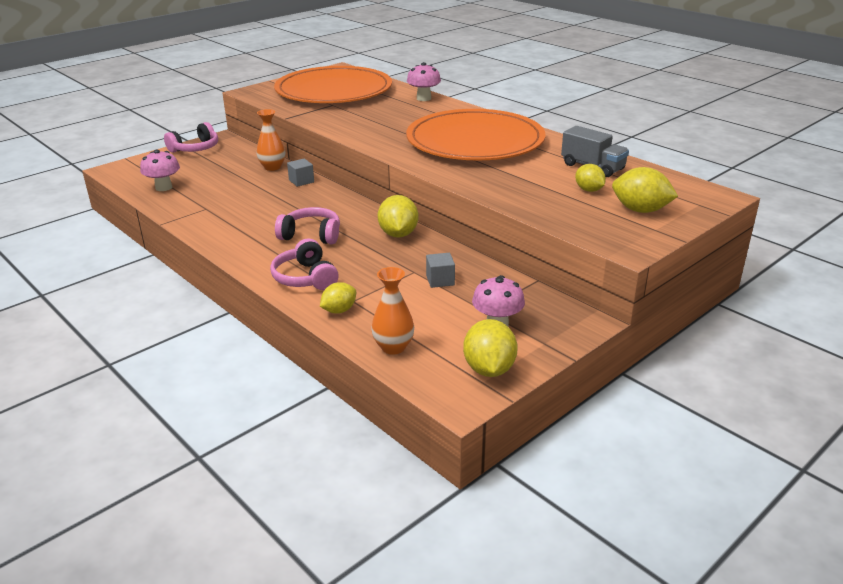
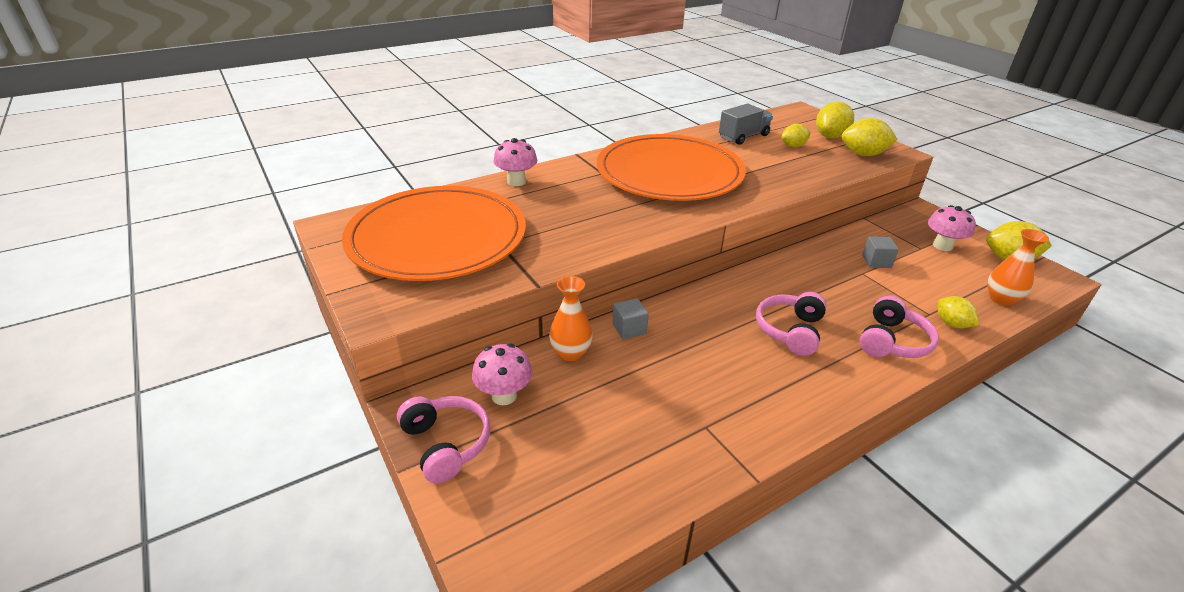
camera: 80 degrees left, 5 degrees up
pink mushroom [140,149,180,191] -> pink mushroom moved to [472,344,532,405]
pink headphones [270,238,339,290] -> pink headphones turned 45 degrees counterclockwise [860,296,939,358]
yellow lemon [378,195,418,238] -> yellow lemon moved to [842,118,898,156]

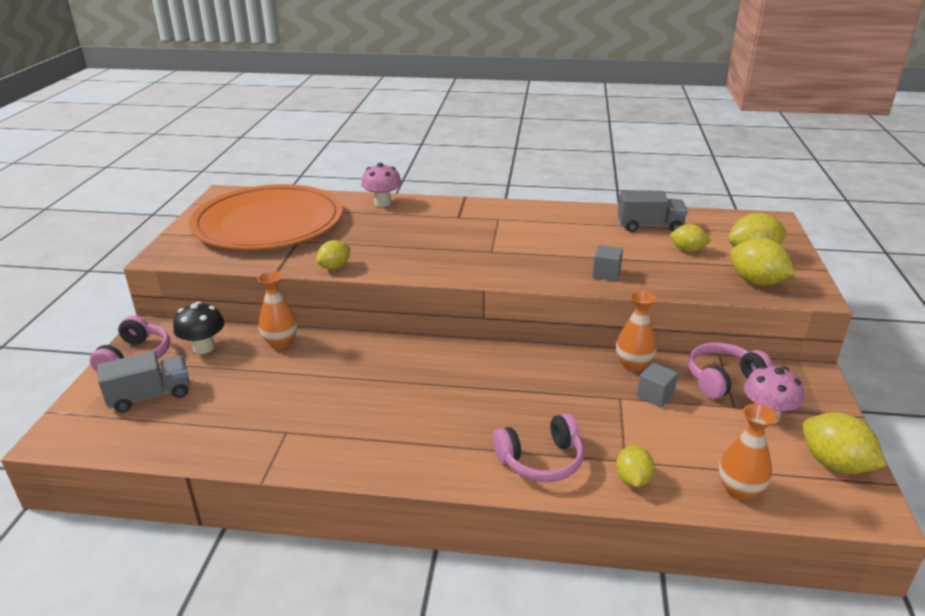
camera: 40 degrees right, 5 degrees down
pink mushroom [472,344,532,405] -> black mushroom [173,302,224,354]
orange plate [597,134,746,201] -> none
grey cube [612,298,649,340] -> grey cube moved to [592,245,623,281]
pink headphones [756,292,827,356] -> pink headphones moved to [688,342,773,399]
none -> grey truck [97,351,190,413]
none -> yellow lemon [316,240,350,269]
none -> orange vase [616,290,657,372]

